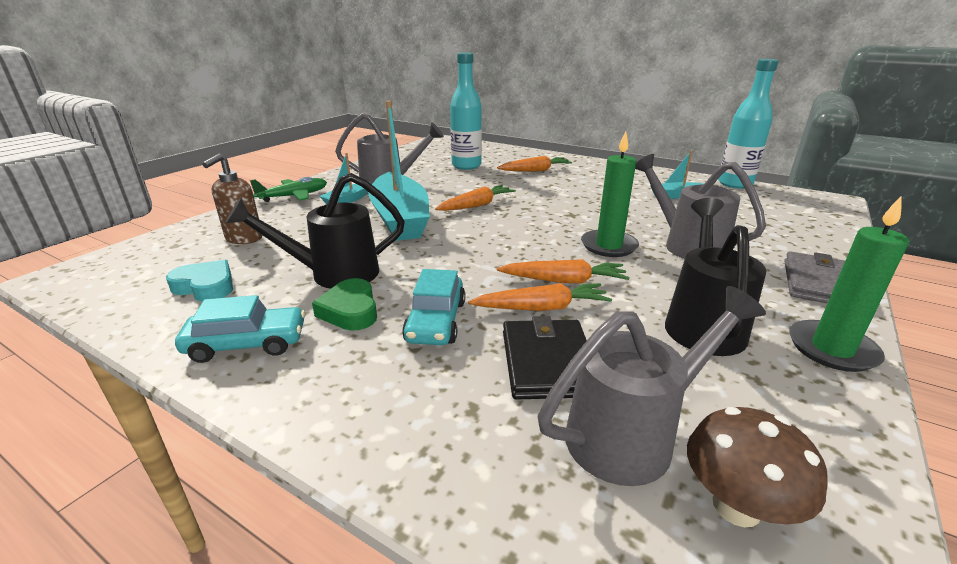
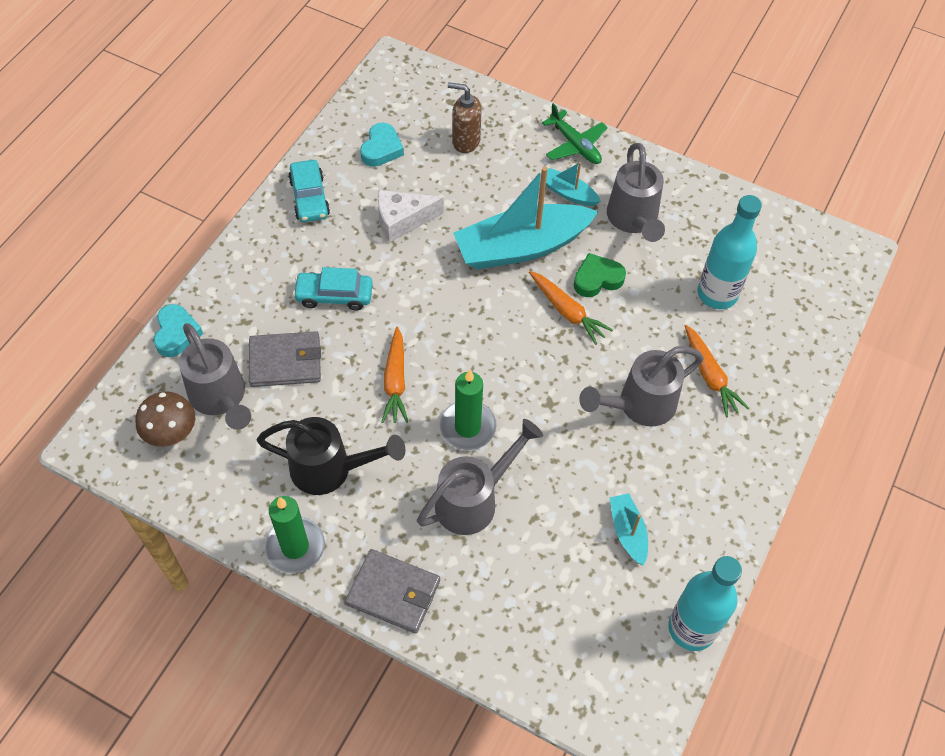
camera: 85 degrees right, 30 degrees up
black watering can [225,173,405,289] -> white cheese [378,190,444,243]
green heart [312,278,377,331] -> green heart moved to [574,253,626,297]
orange carrot [468,283,612,311] -> none
black wallet [503,316,587,400] -> grey wallet [249,331,321,387]
none -> turquoise heart [154,304,203,357]
none -> grey watering can [579,346,704,427]

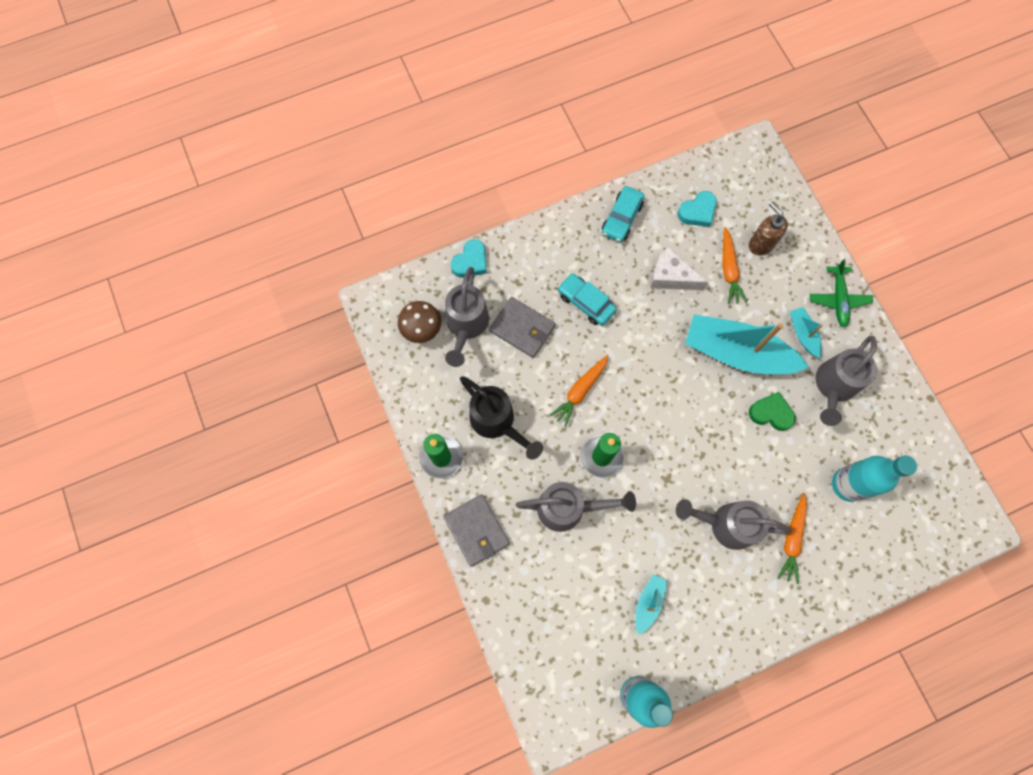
camera: 40 degrees right, 15 degrees up
orange carrot [529,271,613,345] -> orange carrot moved to [722,227,747,304]

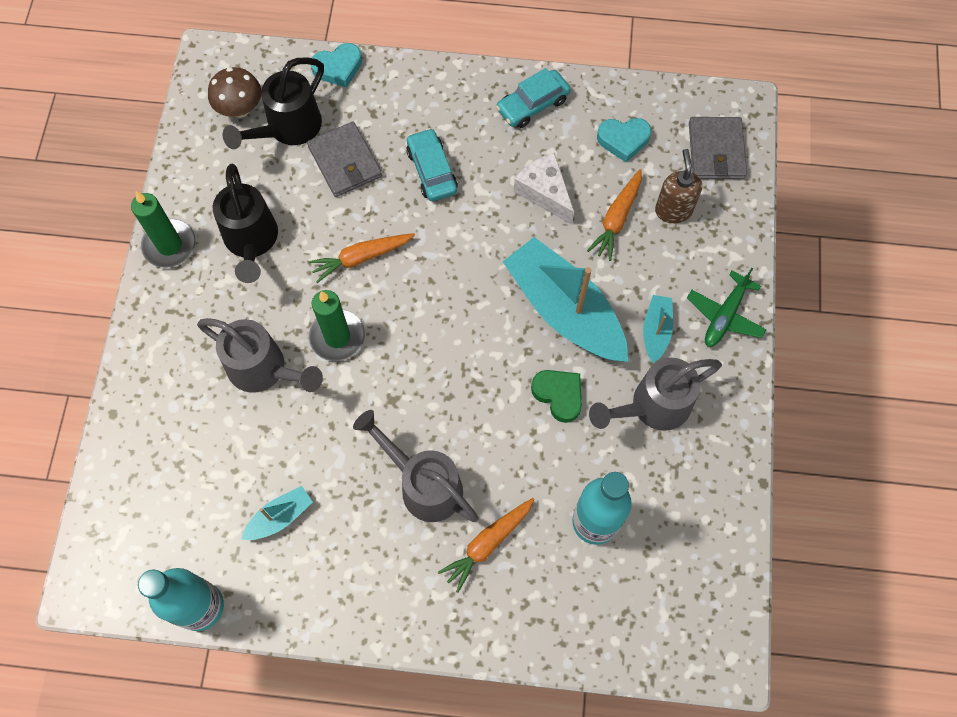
camera: 30 degrees right, 5 degrees down
grey wallet [443,494,510,567] -> grey wallet moved to [689,117,747,179]
grey watering can [445,267,489,367] -> black watering can [223,57,324,149]

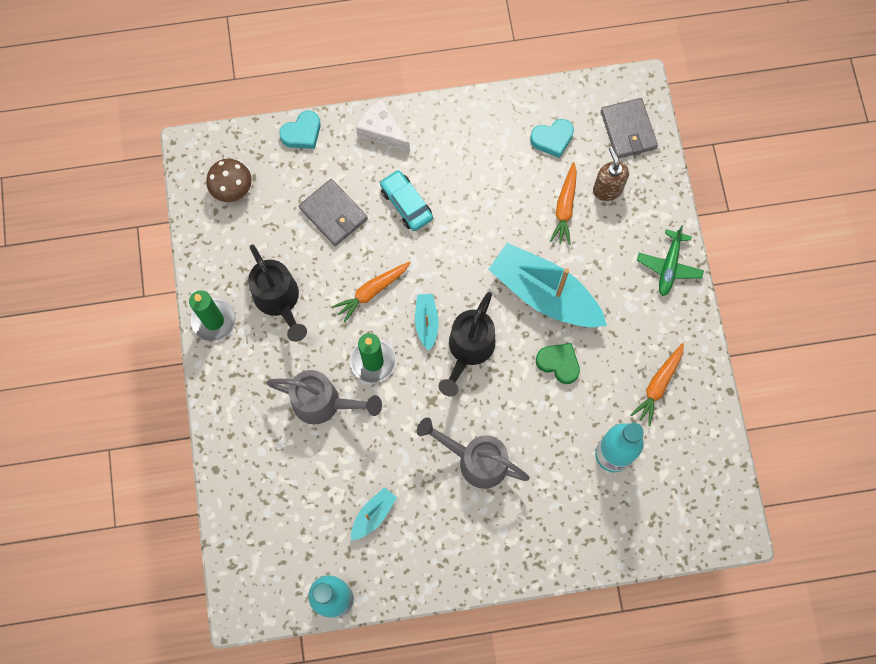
camera: 15 degrees left, 5 degrees up
black watering can [223,57,324,149] -> black watering can moved to [439,292,495,397]
orange carrot [438,498,534,593] -> orange carrot moved to [631,343,684,426]
turquoise car [496,68,570,128] -> none
white cheese [514,153,574,225] -> white cheese moved to [356,99,410,152]
grey watering can [589,358,722,431] -> none
turquoise boat [643,295,673,363] -> turquoise boat moved to [415,294,439,350]

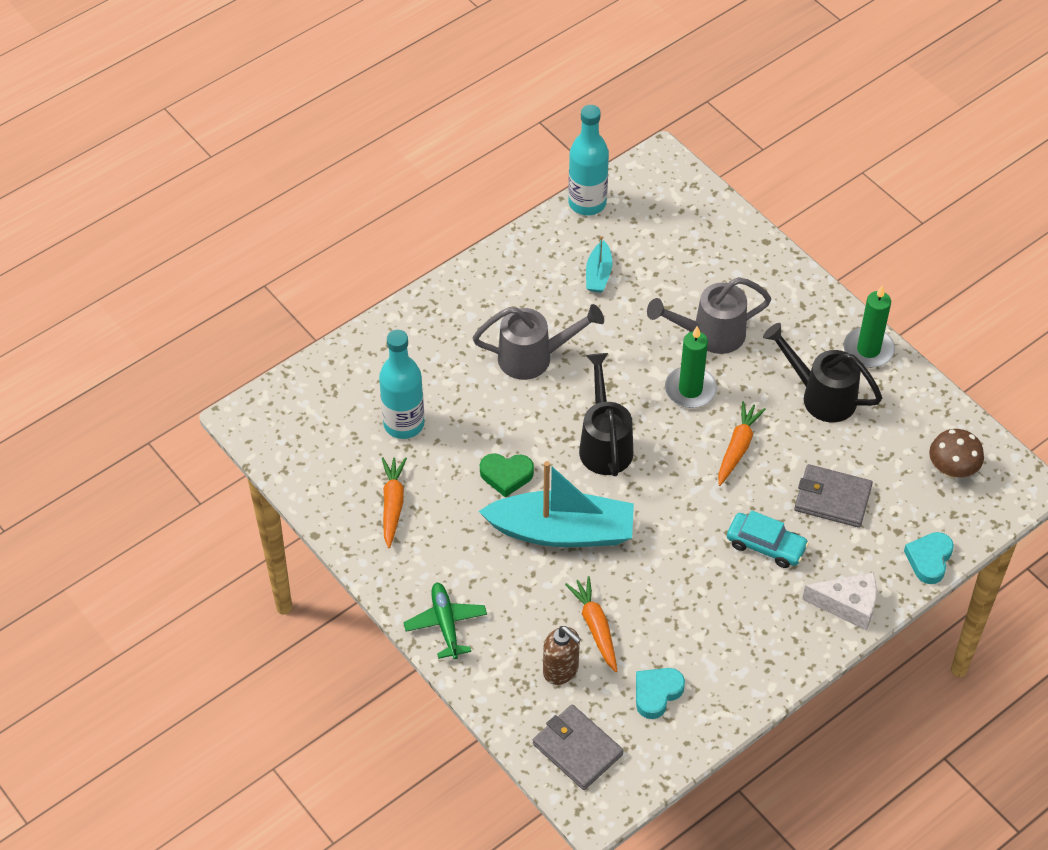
camera: 150 degrees right, 20 degrees down
turquoise boat [415,294,439,350] -> none

